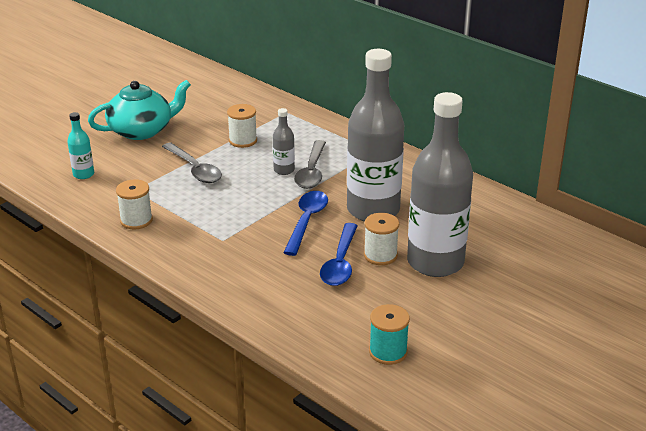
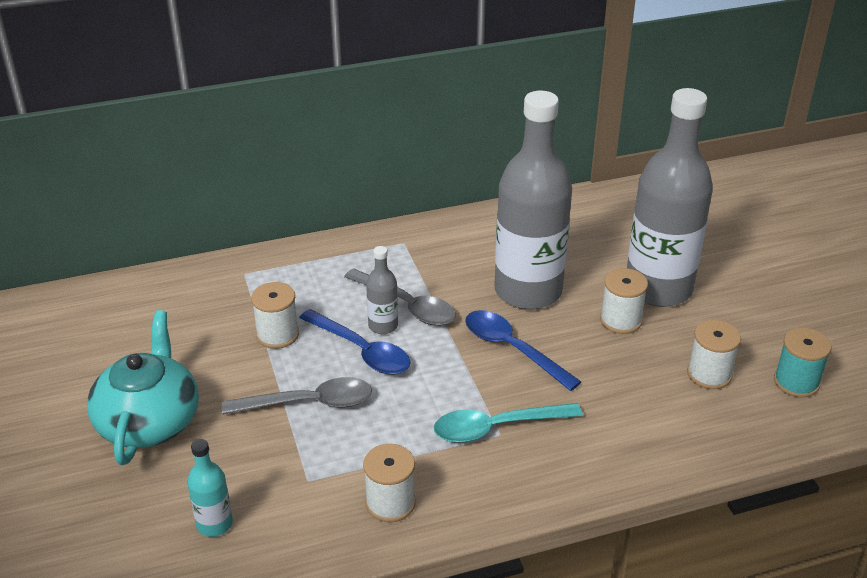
camera: 60 degrees left, 5 degrees up
blue spoon [320,223,358,286] -> blue spoon moved to [299,309,410,375]
none -> turquoise spoon [434,403,583,443]
none -> white spool [687,320,741,389]

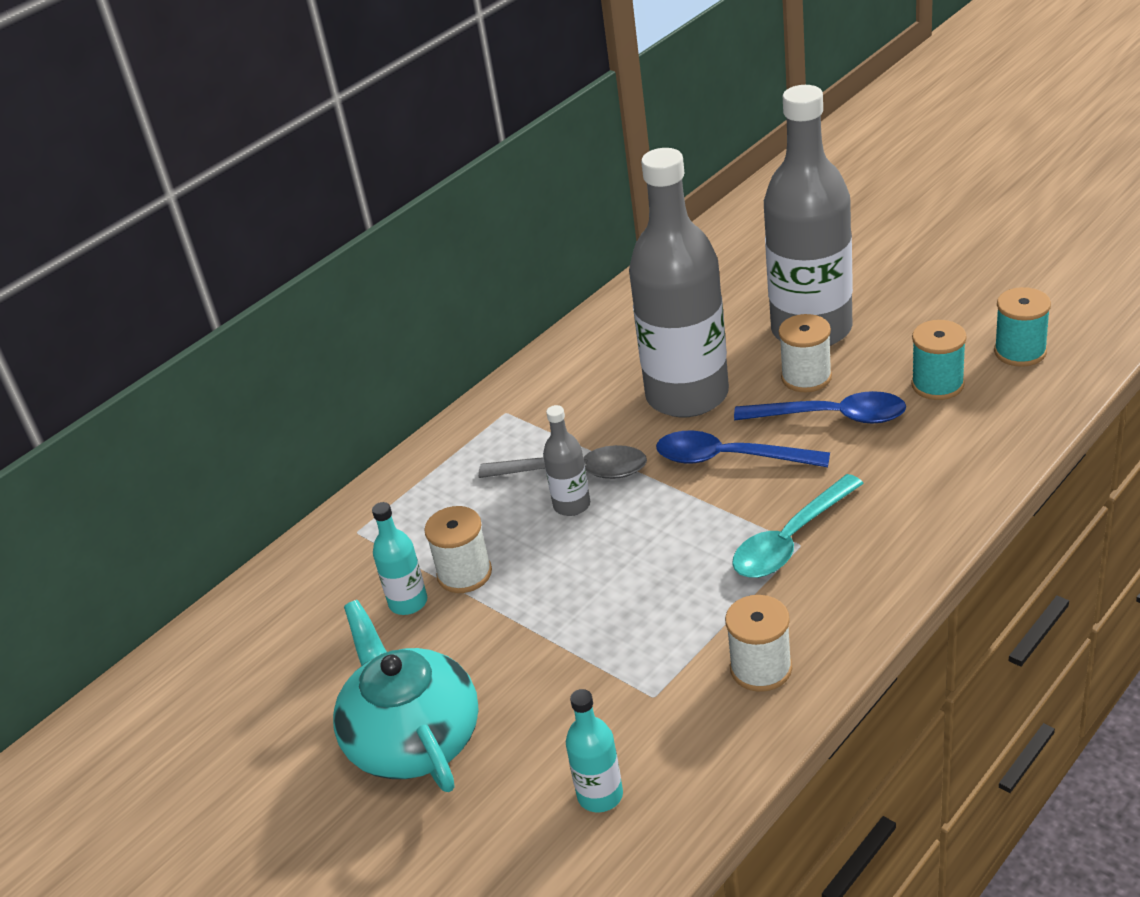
camera: 25 degrees left, 0 degrees up
grey spoon [222,377,372,414] -> none
blue spoon [299,309,410,375] -> blue spoon moved to [734,391,906,424]
white spool [687,320,741,389] -> turquoise spool [911,320,967,400]
none -> turquoise bottle [372,502,427,615]

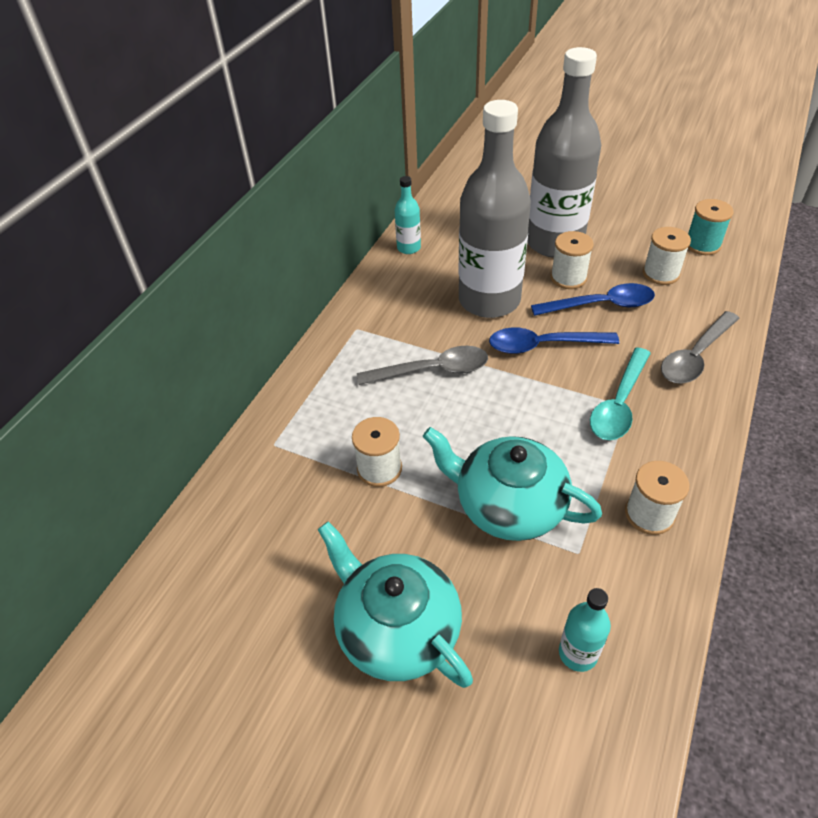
camera: 20 degrees left, 10 degrees up
turquoise bottle [372,502,427,615] -> turquoise bottle moved to [395,176,421,254]
grey bottle [543,405,590,516] -> none
turquoise spool [911,320,967,400] -> white spool [643,227,691,285]
none -> turquoise teapot [423,427,602,541]
none -> grey spoon [661,311,740,384]

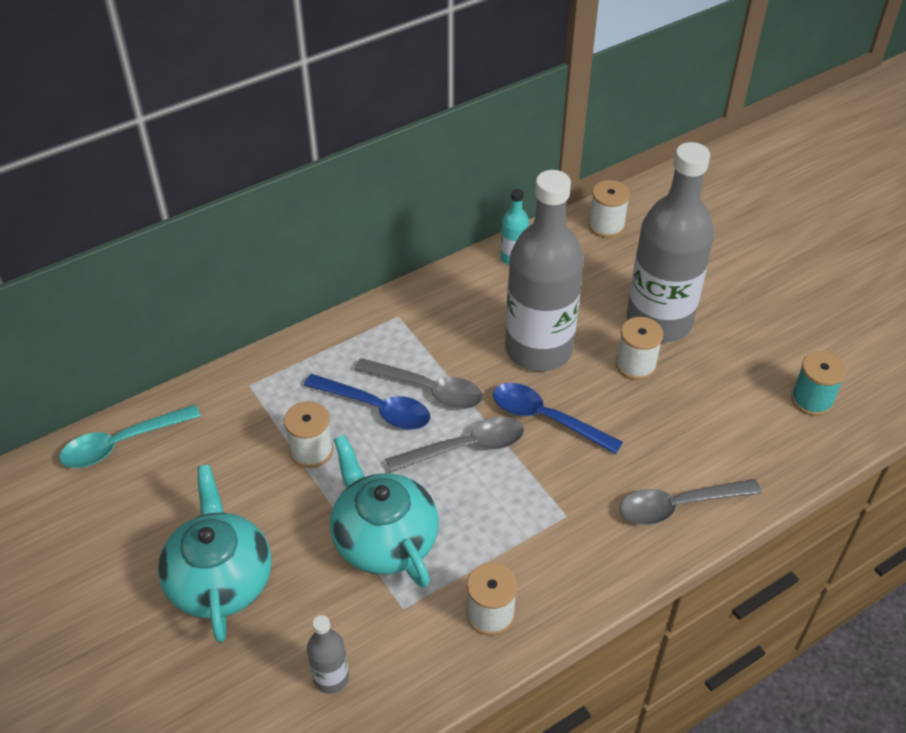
camera: 30 degrees right, 0 degrees up
blue spoon [531,283,655,316] -> blue spoon moved to [304,374,430,430]
turquoise bottle [559,588,611,672] -> grey bottle [307,615,349,694]
turquoise spoon [590,347,651,440] -> turquoise spoon moved to [59,404,201,468]
white spool [643,227,691,285] -> white spool moved to [588,180,630,238]
none -> grey spoon [385,416,524,473]

